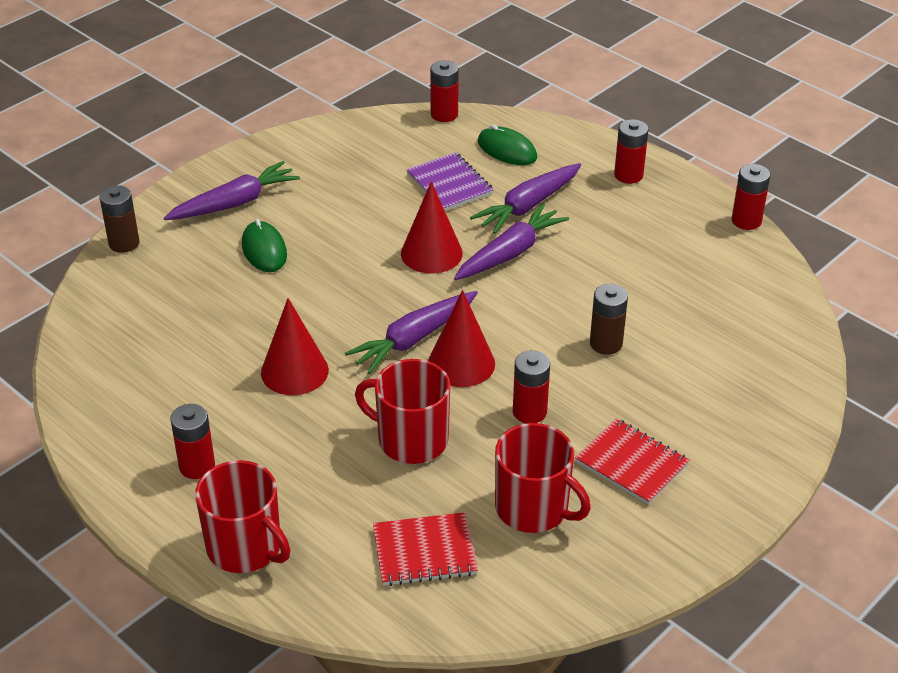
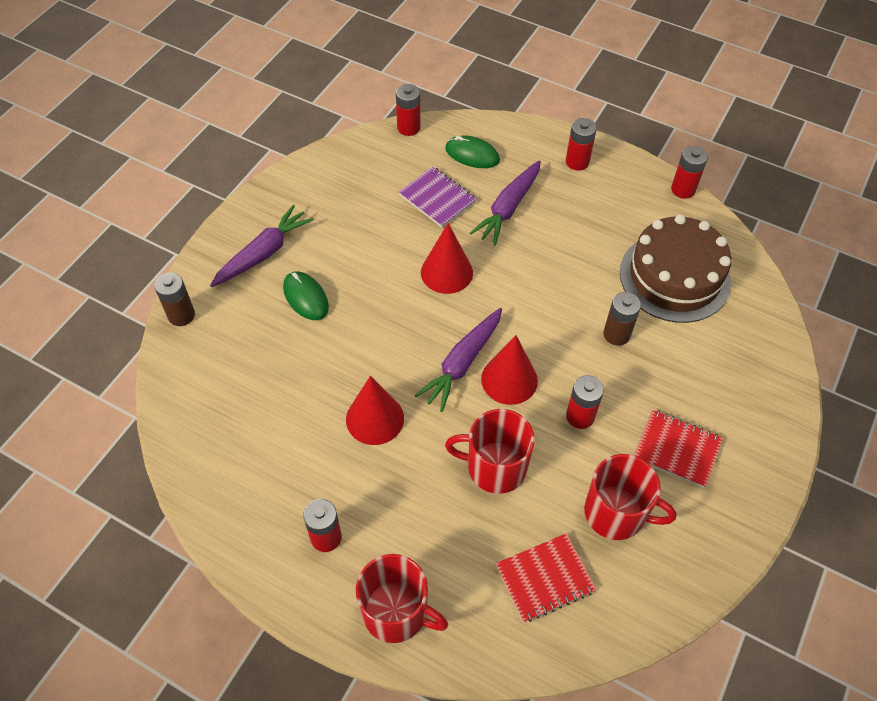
camera: 15 degrees left, 15 degrees up
purple carrot [454,203,569,280] -> none
none -> brown cake [620,214,731,323]

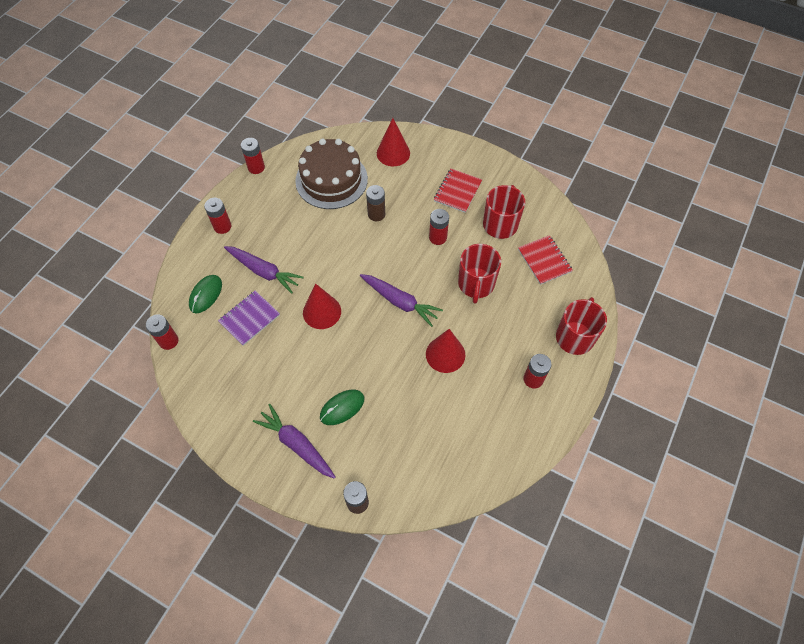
camera: 90 degrees left, 5 degrees up
red cone [481,335,538,405] -> red cone moved to [377,118,410,166]

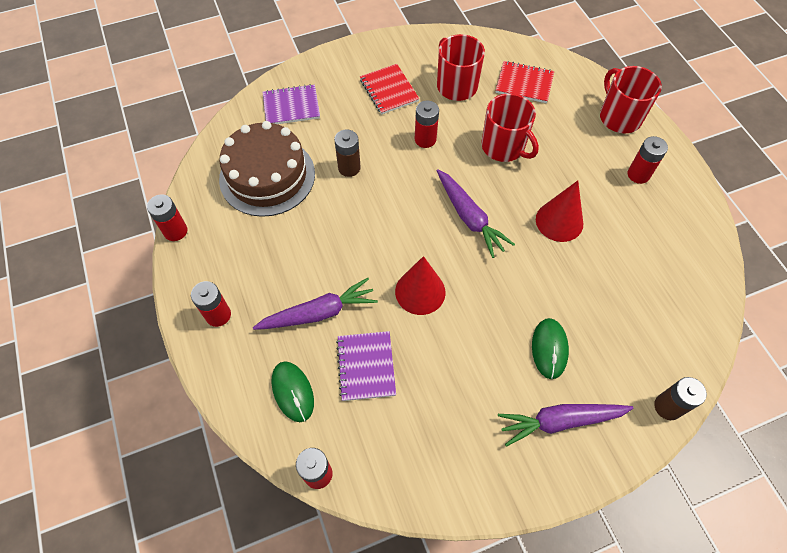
camera: 50 degrees left, 0 degrees up
purple carrot [360,274,443,327] -> purple carrot turned 75 degrees clockwise [437,169,515,258]
red cone [377,118,410,166] -> purple notebook [262,84,320,124]

